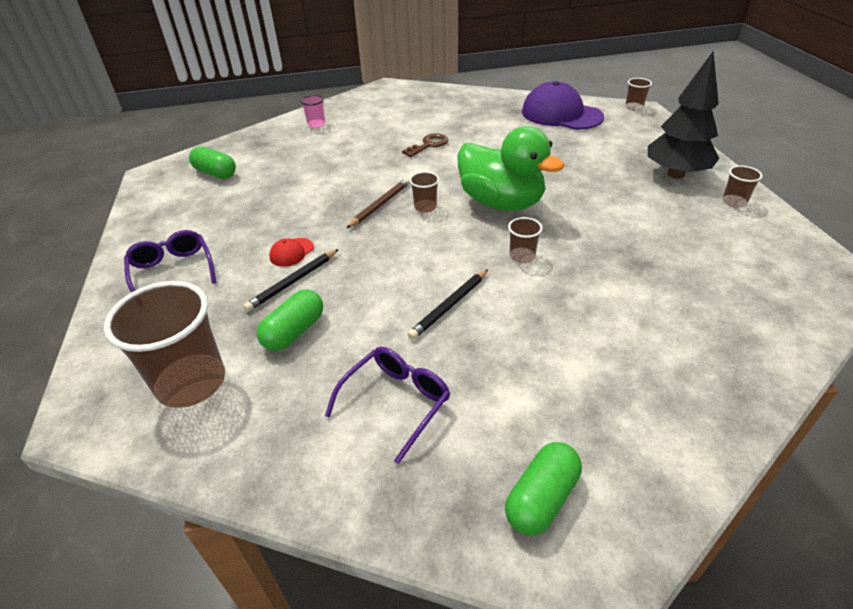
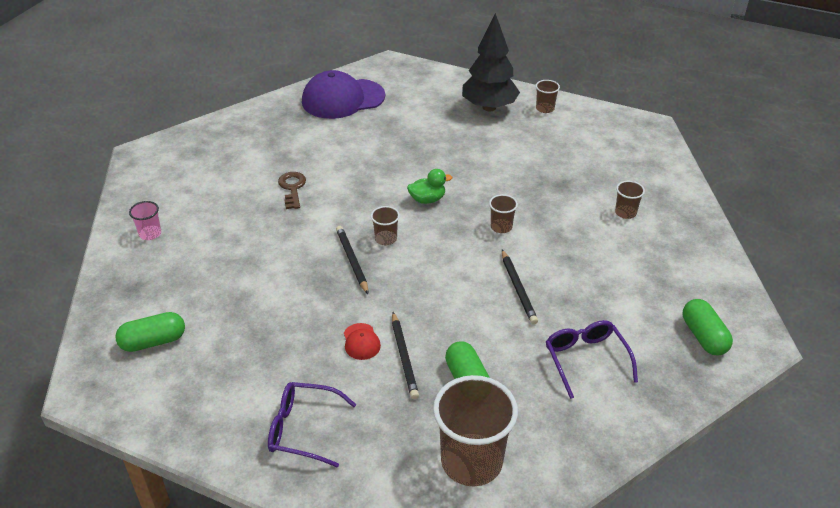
camera: 55 degrees left, 0 degrees up
brown pencil [347,178,410,228] -> black pencil [336,226,368,294]
green duck [457,126,564,211] -> green duck [407,169,452,204], size x0.44
brown cup [625,78,652,111] -> brown cup moved to [615,181,645,219]

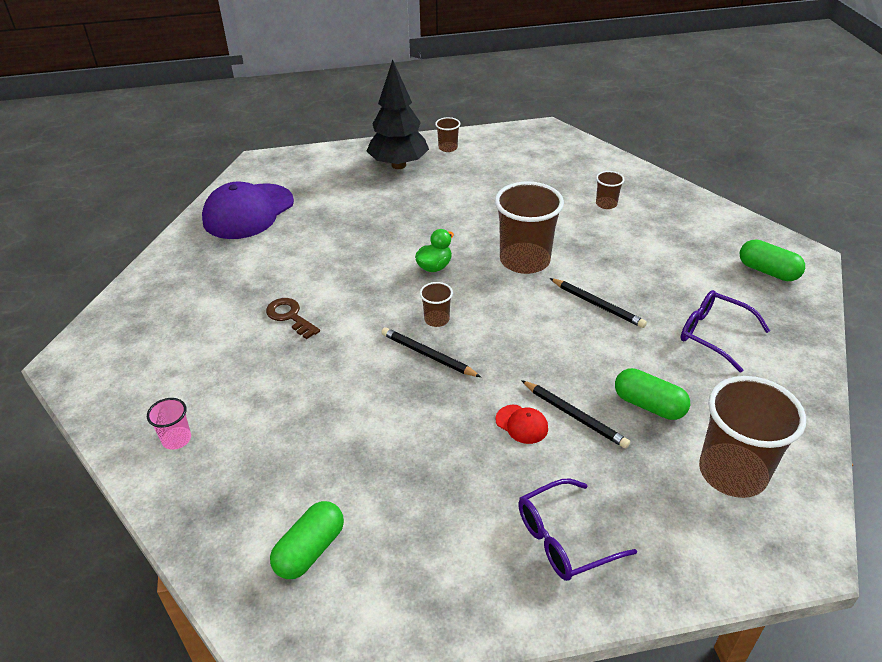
camera: 35 degrees left, 0 degrees up
brown cup [489,194,518,233] -> brown cup [495,181,564,274], size x2.18

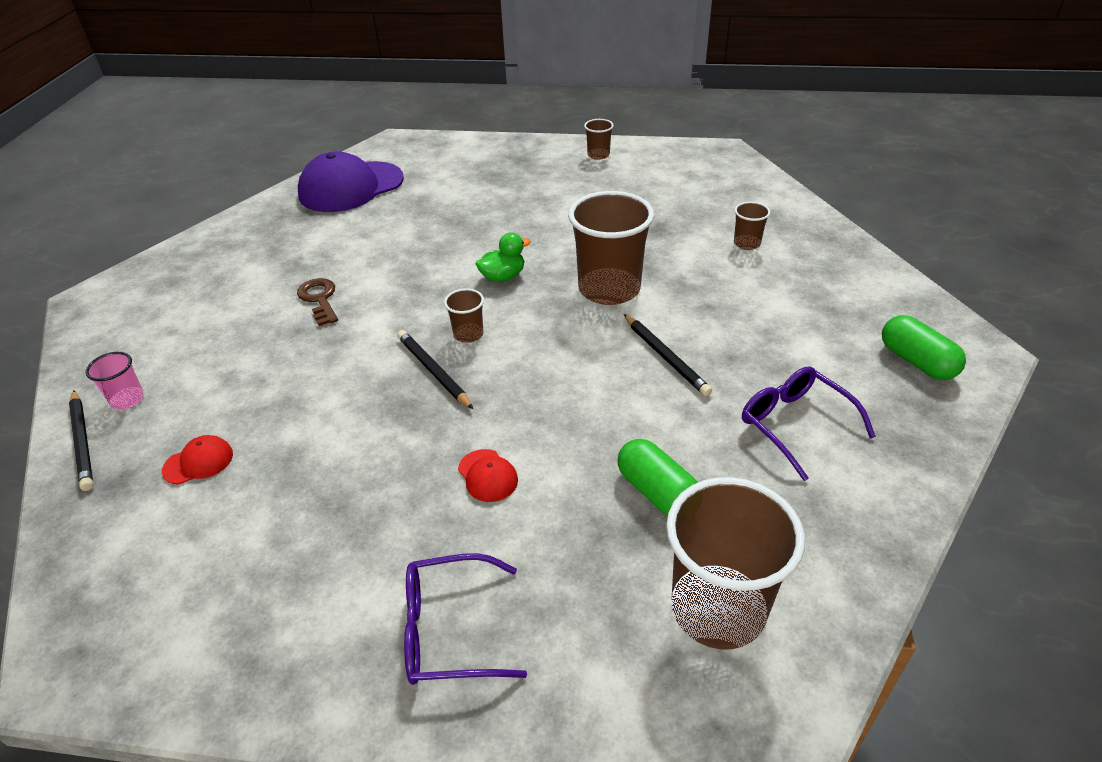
camera: 20 degrees right, 0 degrees up
green capsule [270,501,344,579] -> none
black tree [366,59,429,169] -> none
black pencil [521,380,630,448] -> black pencil moved to [69,390,93,491]
none -> red cap [162,435,233,485]

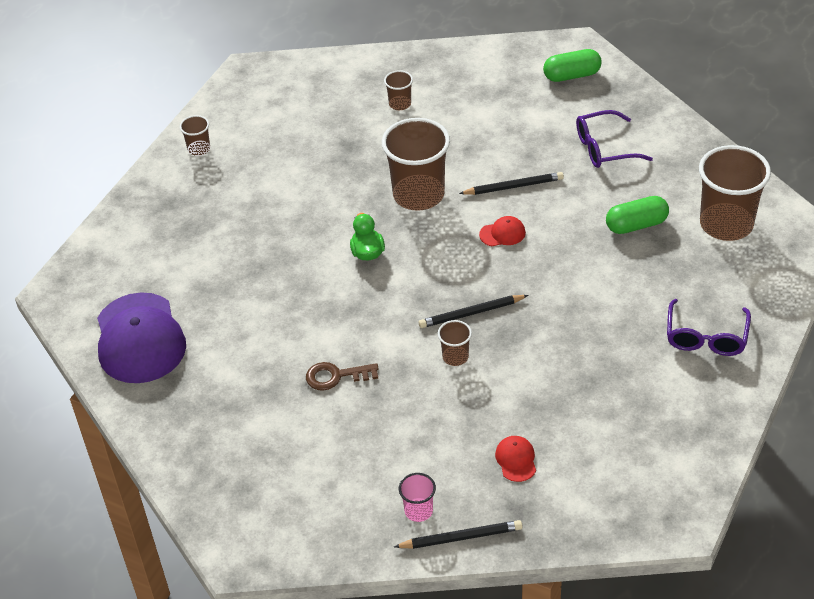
camera: 70 degrees left, 5 degrees up
brown cup [444,288,484,343] -> brown cup moved to [438,320,472,366]
red cap [458,449,518,502] -> red cap moved to [479,216,526,246]

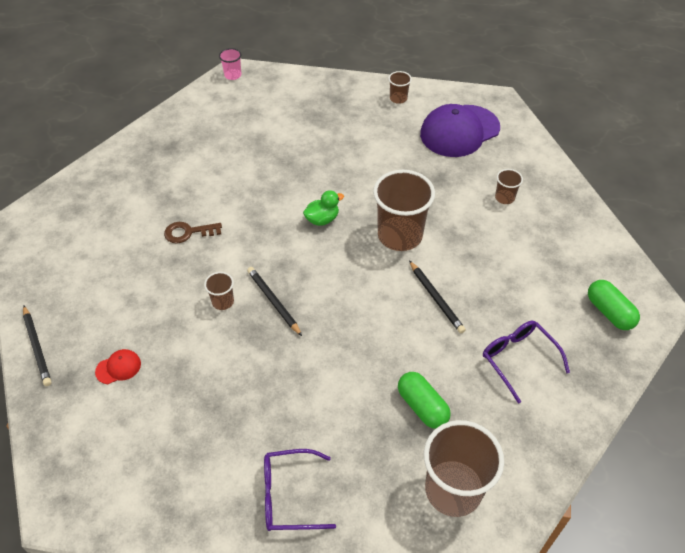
camera: 70 degrees right, 5 degrees up
purple cap [97,292,186,383] -> purple cap moved to [420,104,500,157]
brown key [306,362,379,391] -> brown key turned 75 degrees counterclockwise [164,222,222,244]
pink cup [399,473,436,522] -> pink cup moved to [219,48,241,80]
red cap [479,216,526,246] -> none

